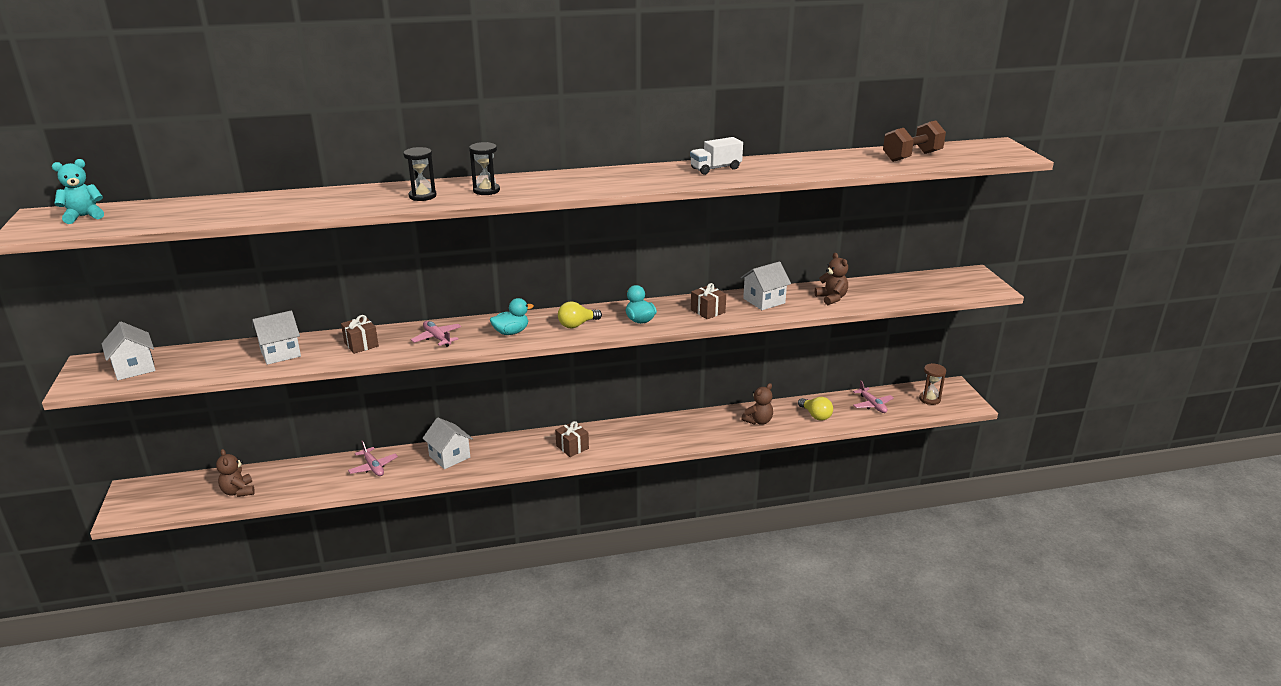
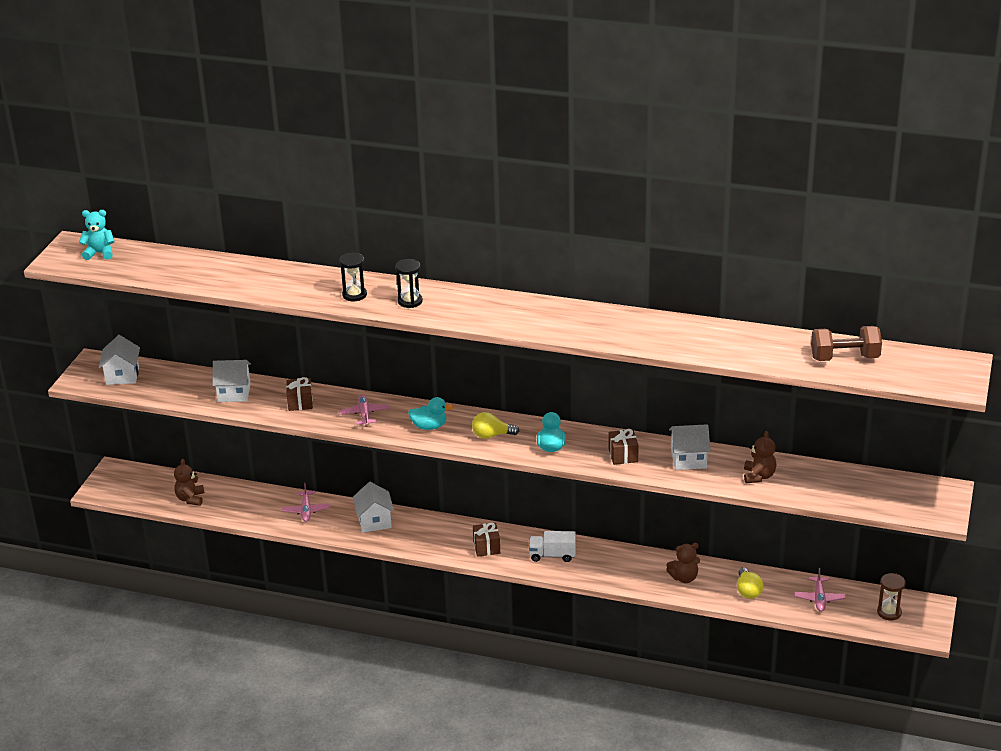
camera: 30 degrees right, 5 degrees up
white truck [690,137,743,175] -> white truck moved to [529,531,576,562]

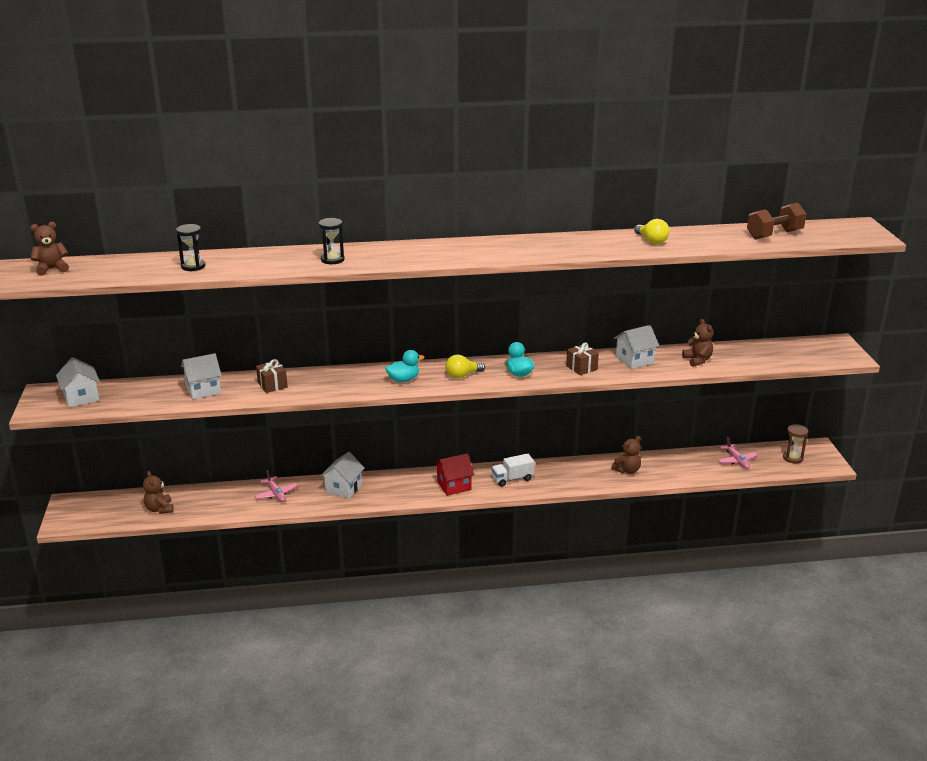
camera: 25 degrees left, 5 degrees down
turquoise teddy bear [79,210,115,260] -> brown teddy bear [30,222,69,276]
pink plane [339,394,389,426] -> none
white house [353,482,394,532] -> white house turned 60 degrees clockwise [320,452,365,499]
black hourglass [395,259,423,308] -> black hourglass moved to [176,224,205,271]
brown gift [473,523,500,557] -> red house [434,453,474,496]
yellow light bulb [737,567,764,599] -> yellow light bulb moved to [634,219,670,244]

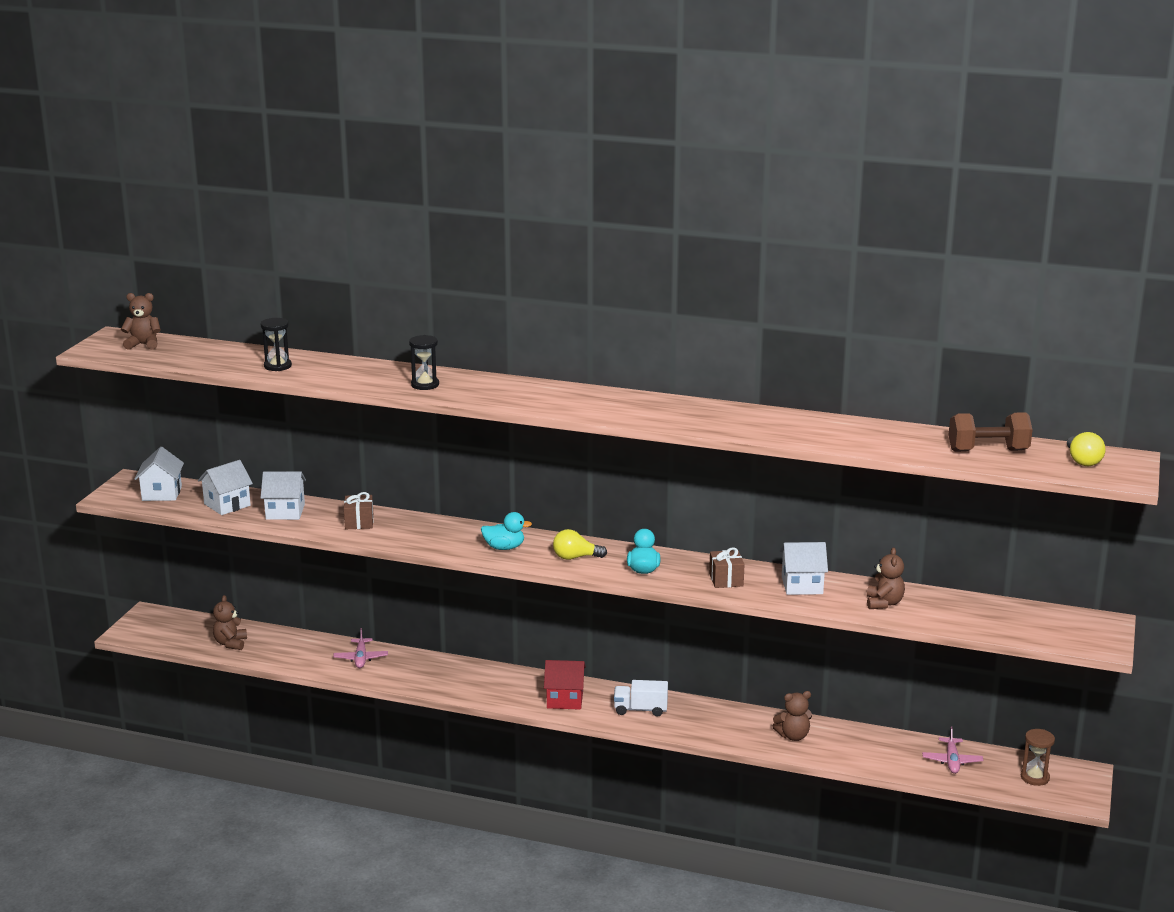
camera: 25 degrees right, 5 degrees down
white house [320,452,365,499] -> white house moved to [198,460,253,515]
yellow light bulb [634,219,670,244] -> yellow light bulb moved to [1067,432,1106,466]

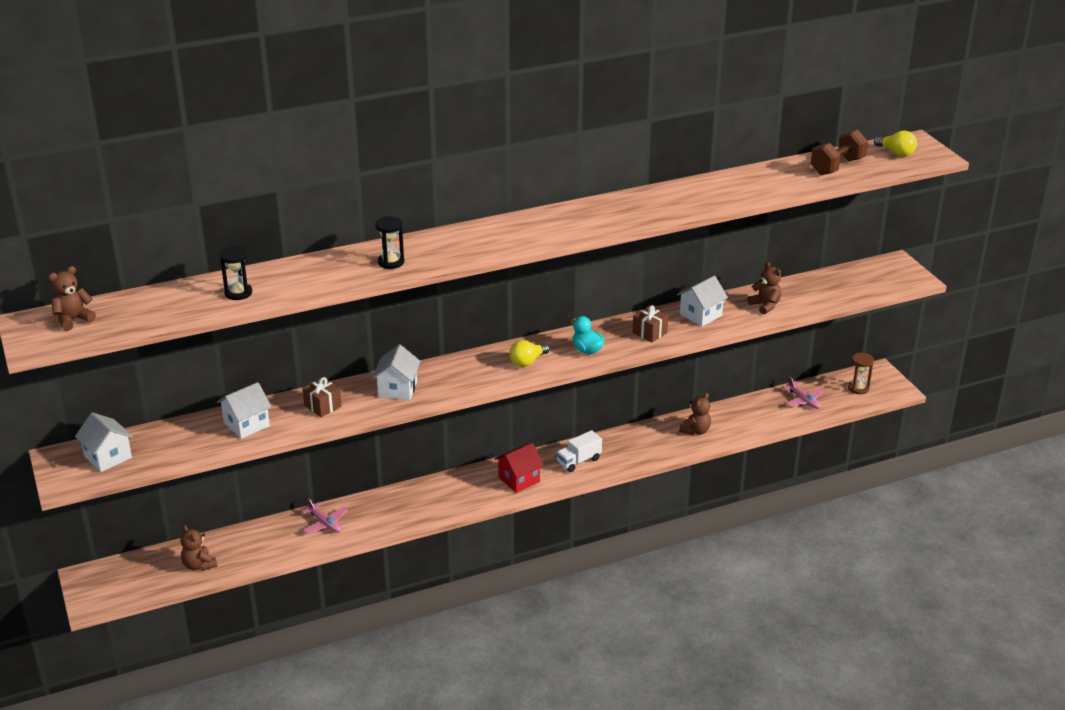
camera: 40 degrees left, 10 degrees up
white house [198,460,253,515] -> white house moved to [372,344,421,400]
turquoise duck [481,512,532,550] -> none

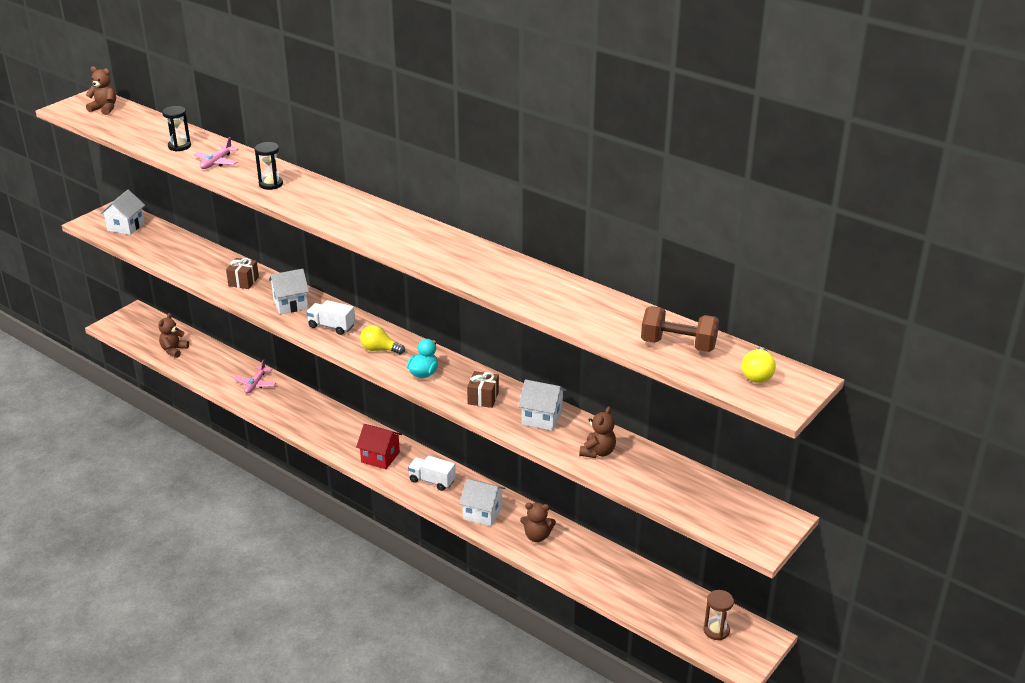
camera: 60 degrees right, 0 degrees up
white house [217,382,271,439] -> white house moved to [459,479,505,526]
pink plane [783,376,824,409] -> pink plane moved to [194,137,238,169]
none -> white truck [306,300,355,335]

